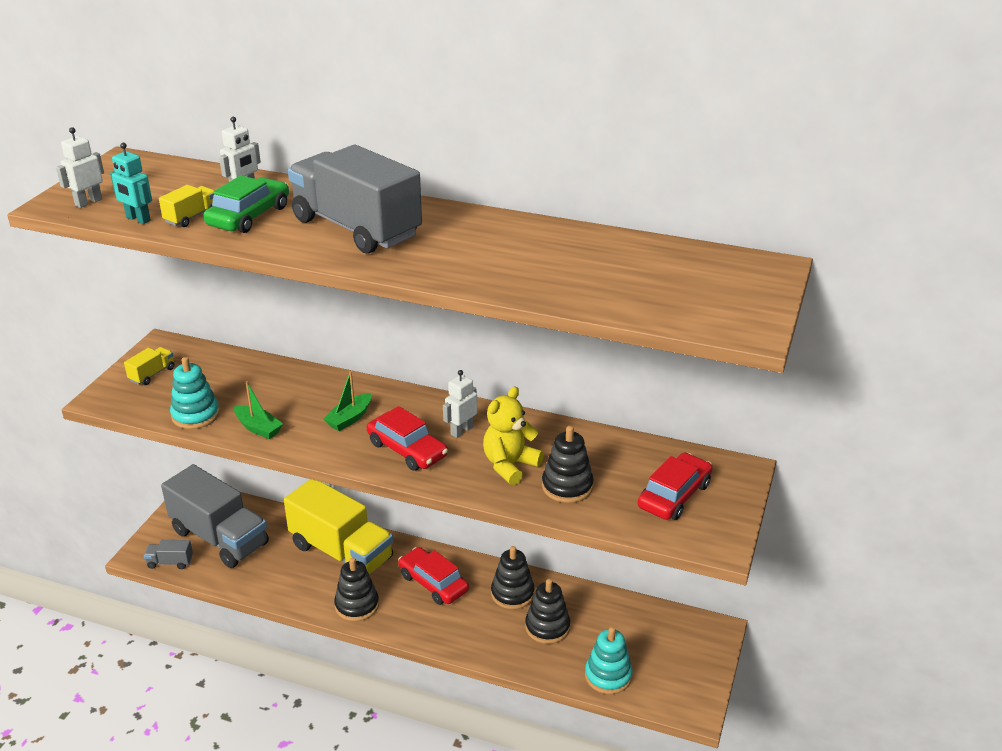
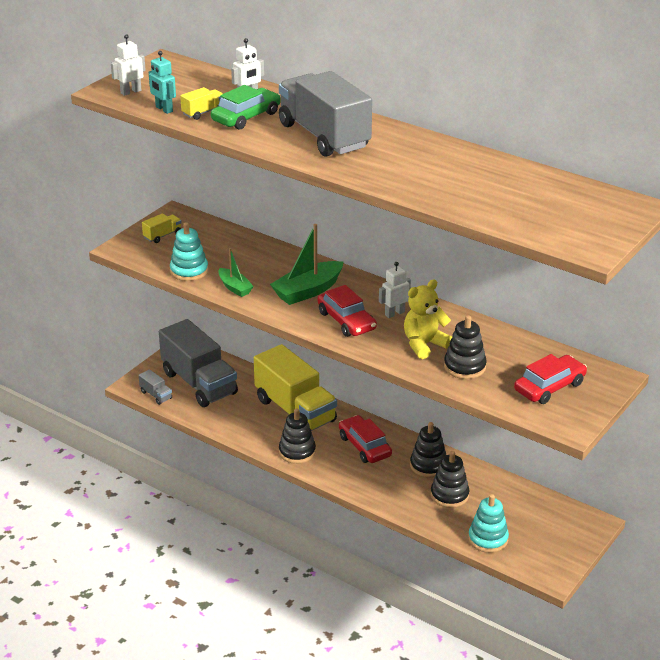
camera: 15 degrees right, 0 degrees up
grey truck [144,540,193,569] -> grey truck turned 150 degrees counterclockwise [138,369,172,405]
green boat [323,371,371,431] -> green boat [270,224,343,305], size x1.69

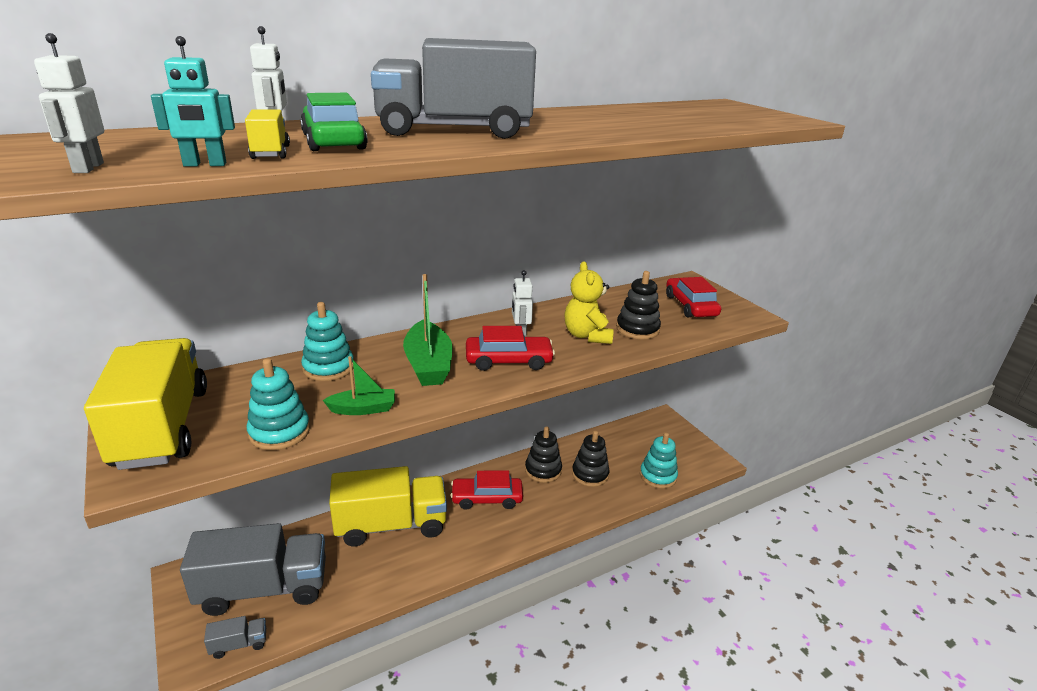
camera: 65 degrees left, 5 degrees down
yellow truck [142,213,182,243] -> yellow truck [84,338,207,470], size x2.49
black stacking toy [279,409,316,464] -> none
none -> turquoise stacking toy [301,302,354,381]

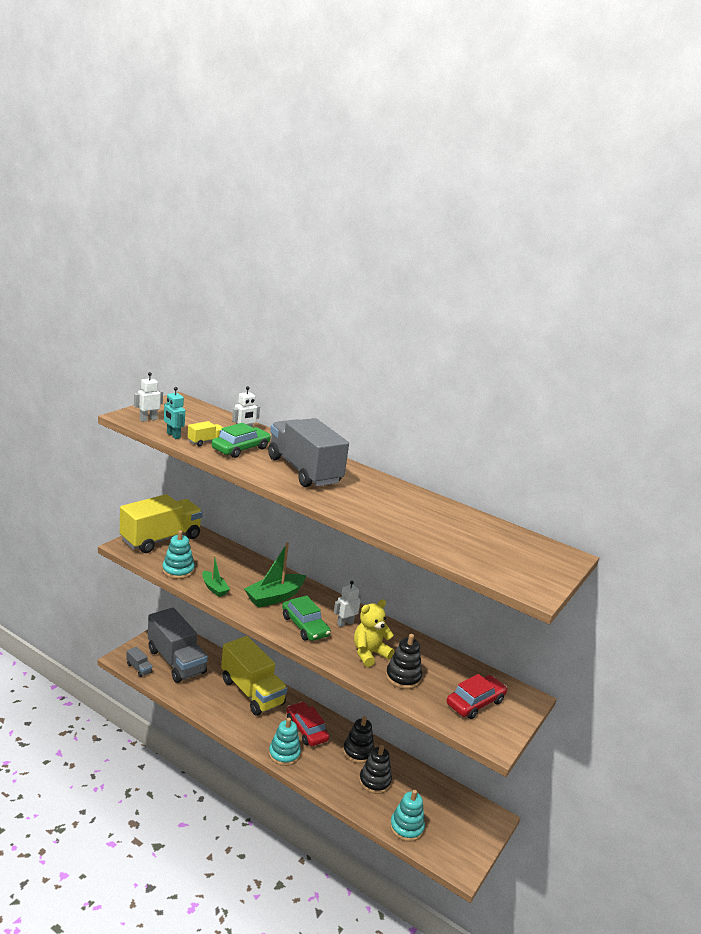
camera: 60 degrees right, 5 degrees down
turquoise stacking toy [301,302,354,381] -> turquoise stacking toy moved to [269,718,301,766]
red car [466,326,555,371] -> green car [282,596,331,641]

